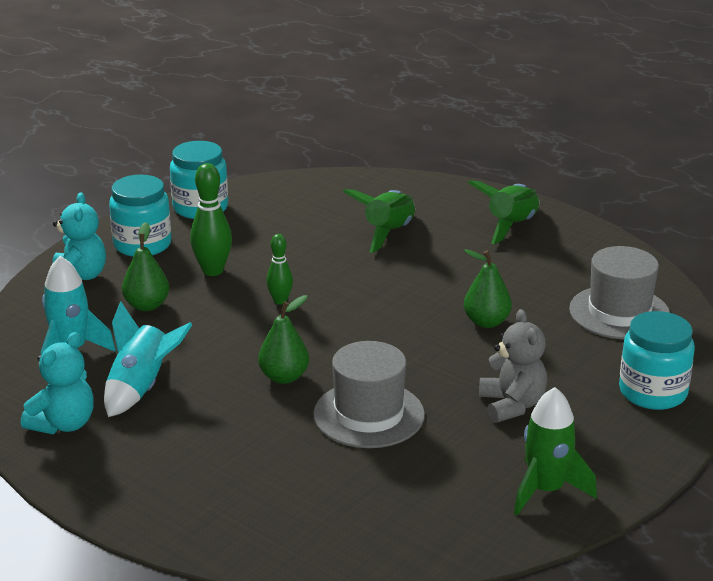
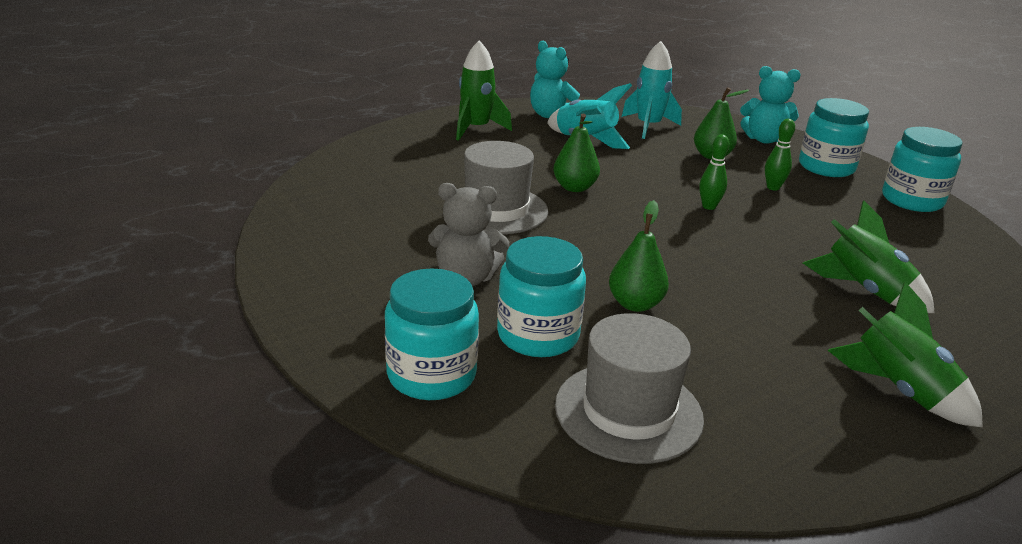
camera: 105 degrees right, 0 degrees up
green bowling pin [190,163,232,276] -> green bowling pin [765,119,795,191], size x0.62
green rocket [514,387,597,515] -> green rocket moved to [456,40,512,141]
none -> turquoise jar [497,236,586,357]

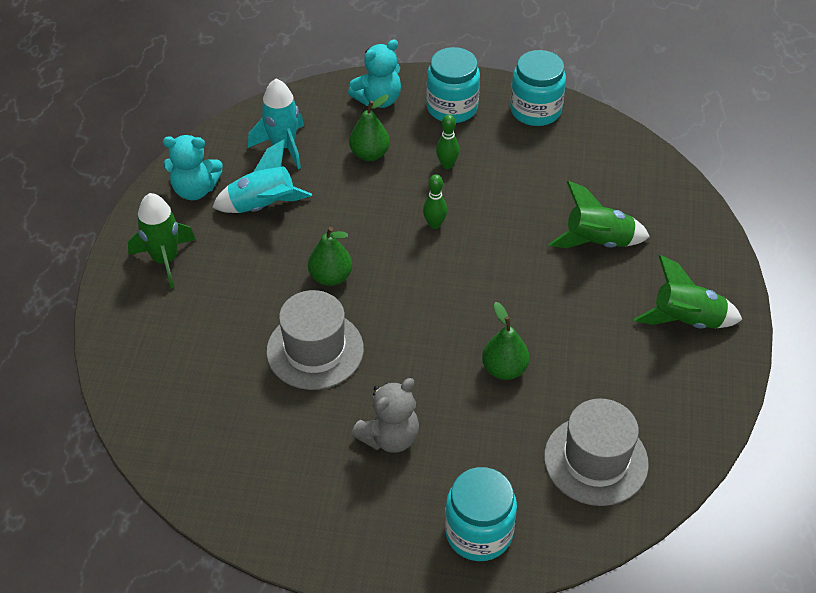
camera: 45 degrees left, 20 degrees up
turquoise jar [497,236,586,357] -> none

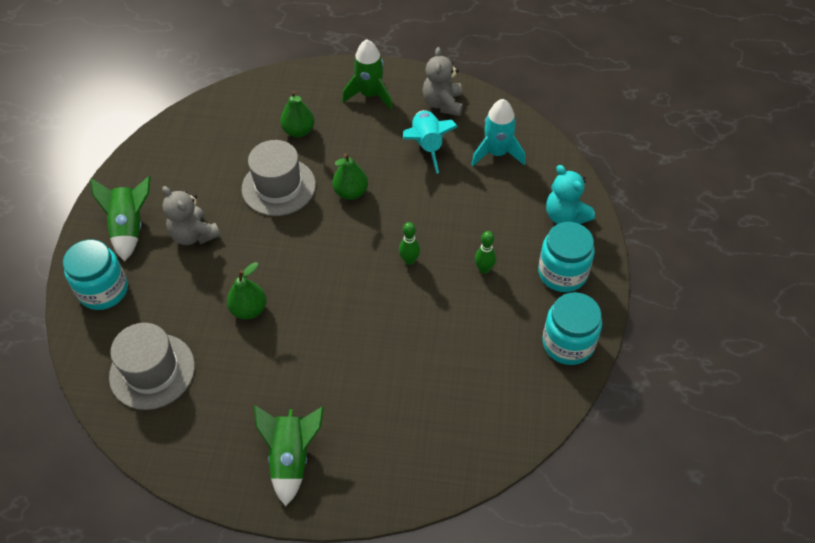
camera: 90 degrees right, 5 degrees up
turquoise teddy bear [163,135,223,200] -> grey teddy bear [423,47,463,116]
green pear [349,95,390,161] -> green pear moved to [280,90,314,137]
green rocket [549,181,650,248] -> green rocket moved to [90,176,151,261]

